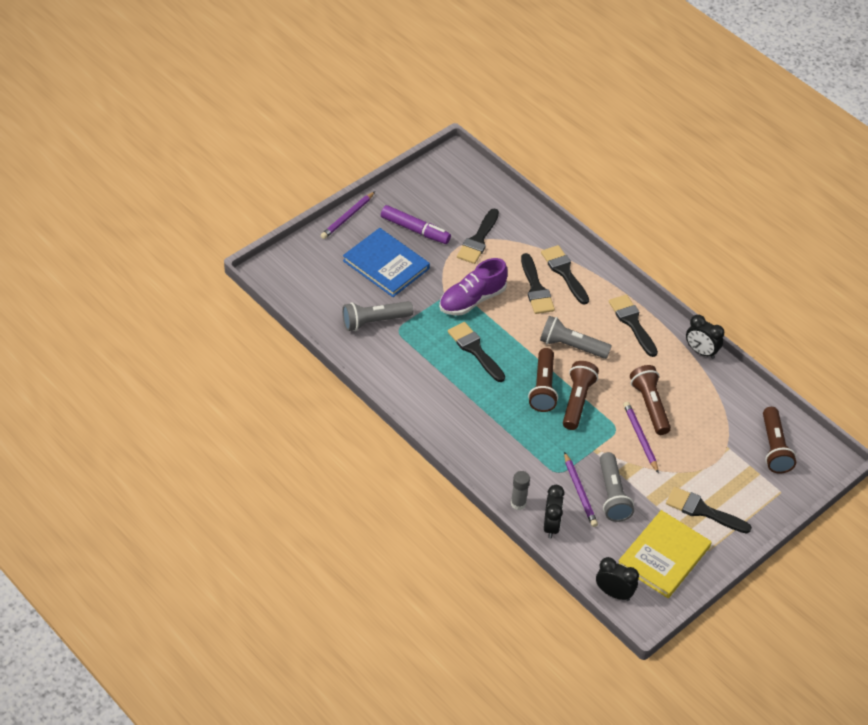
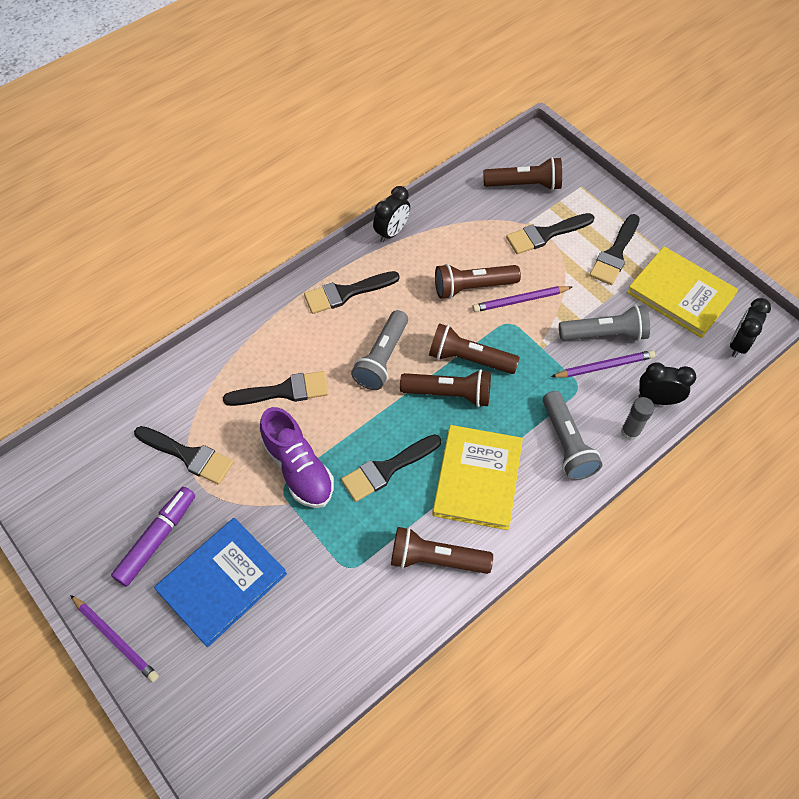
camera: 85 degrees left, 10 degrees up
grey flashlight [342,301,413,331] -> grey flashlight moved to [543,391,602,480]
black brush [541,245,589,305] -> black brush moved to [506,213,595,254]
none -> brown flashlight [391,527,493,574]
none -> yellow book [432,425,523,530]

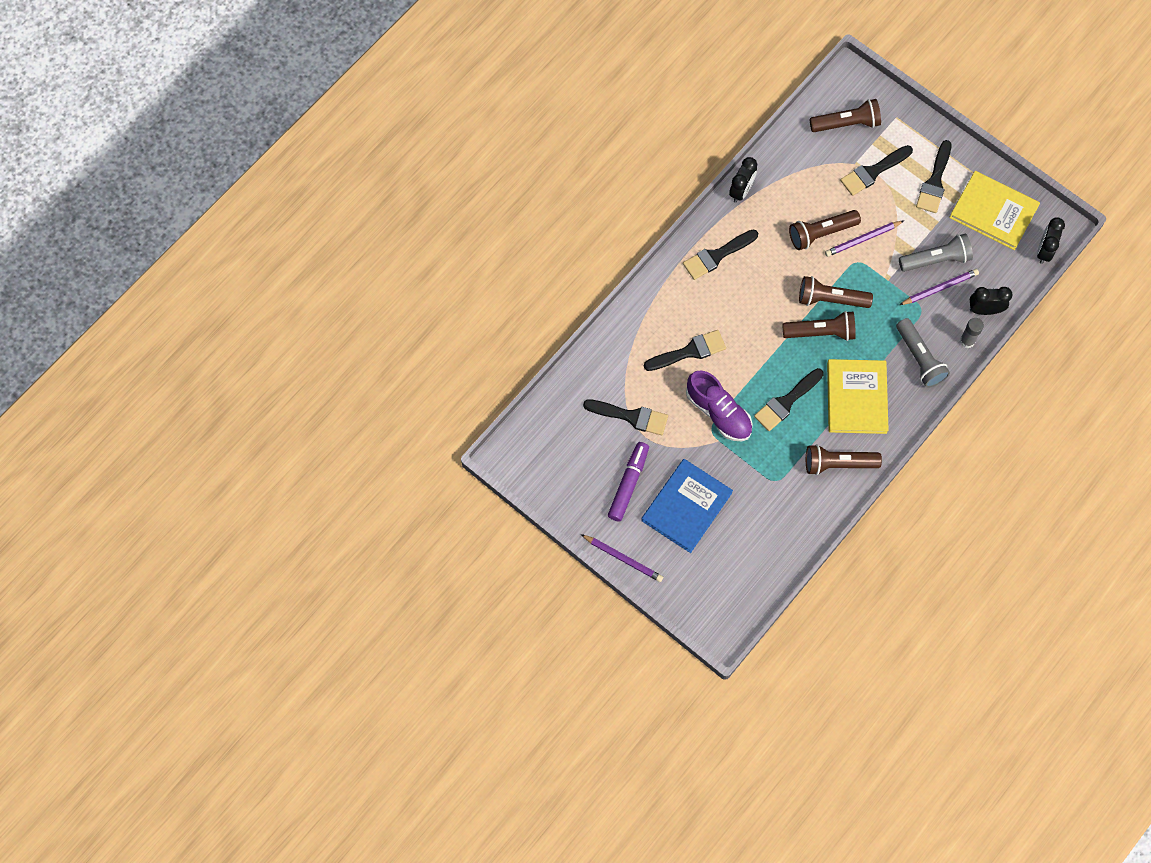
camera: 10 degrees left, 10 degrees up
grey flashlight [351,310,408,390] -> none

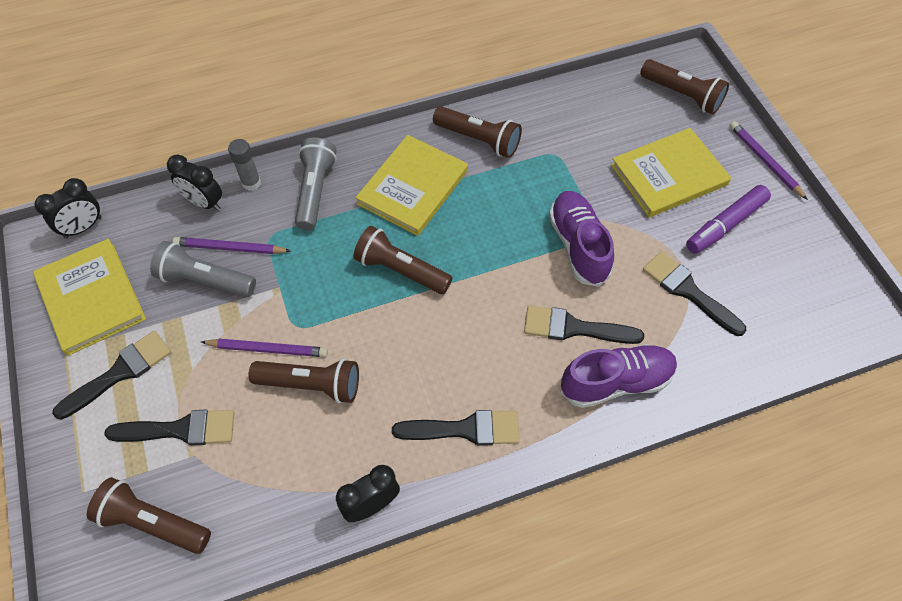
camera: 150 degrees left, 10 degrees down
blue book [641,459,733,553] -> yellow book [611,128,731,217]
black brush [754,368,824,431] -> none
brown flashlight [799,276,873,308] -> brown flashlight moved to [640,59,729,114]
none -> purple shoe [560,344,677,408]

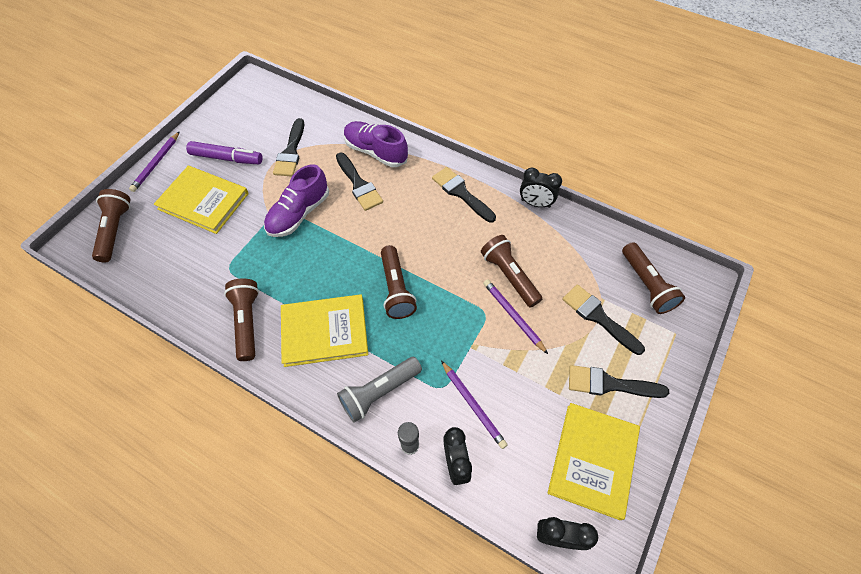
camera: 130 degrees left, 0 degrees up
grey flashlight [150,241,256,297] -> none

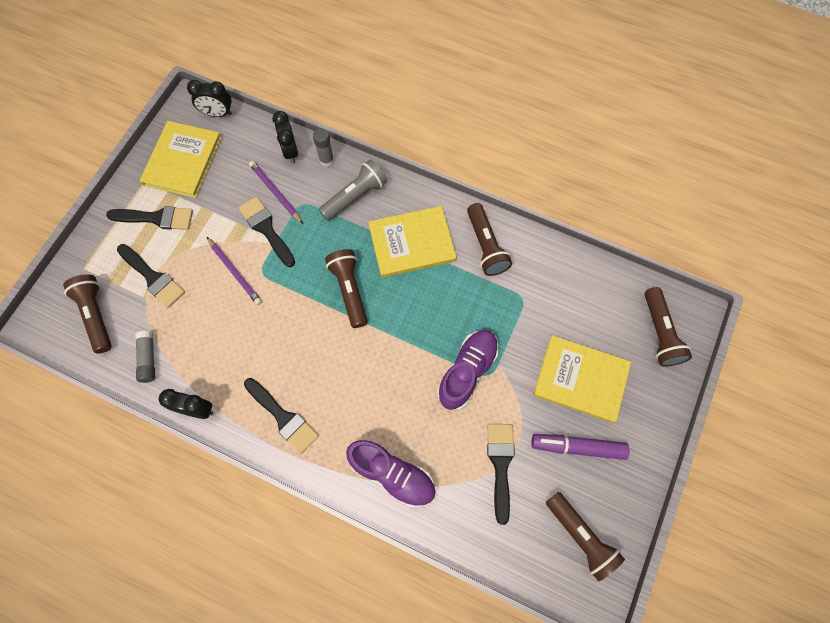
camera: 175 degrees right, 10 degrees up
purple pencil [129,131,180,192] -> none
black brush [336,152,383,211] -> black brush moved to [238,196,295,267]
brown flashlight [481,235,542,308] -> brown flashlight moved to [546,492,625,581]
none -> grey glue stick [135,331,155,383]

